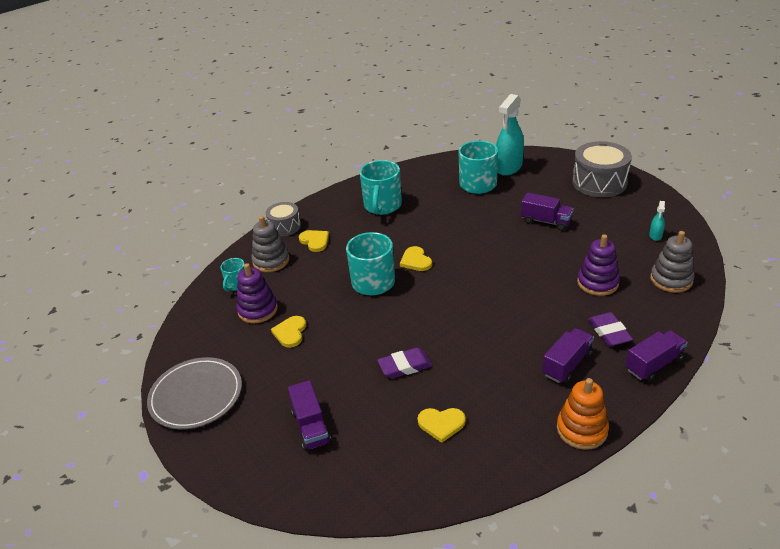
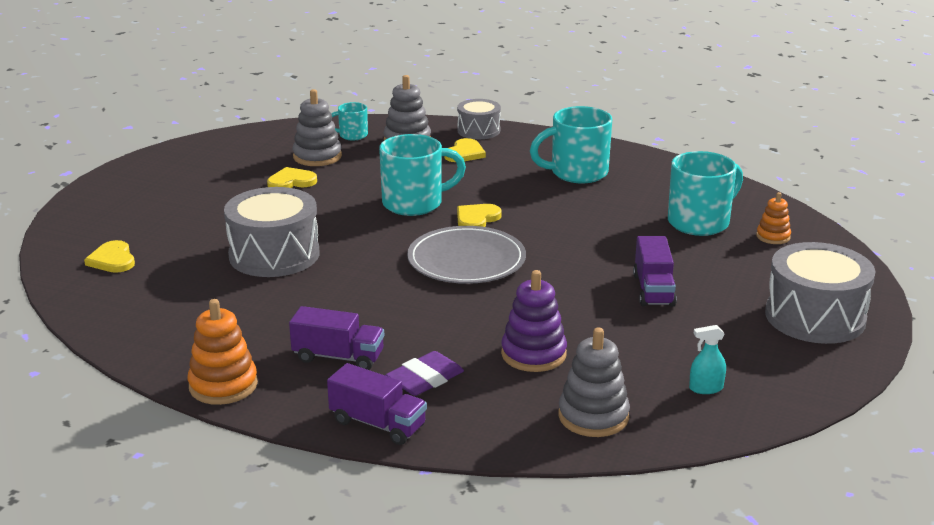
camera: 60 degrees right, 10 degrees down
grey plate [147,357,242,429] -> grey plate moved to [407,226,526,284]
purple stacking toy [236,263,278,323] -> grey stacking toy [293,89,342,166]
purple truck [288,380,331,451] -> none
purple eraser [377,348,432,378] -> grey drum [224,187,319,277]
yellow heart [417,408,466,443] -> yellow heart moved to [84,240,135,273]
turquoise spray bottle [496,94,524,176] -> orange stacking toy [756,192,791,244]

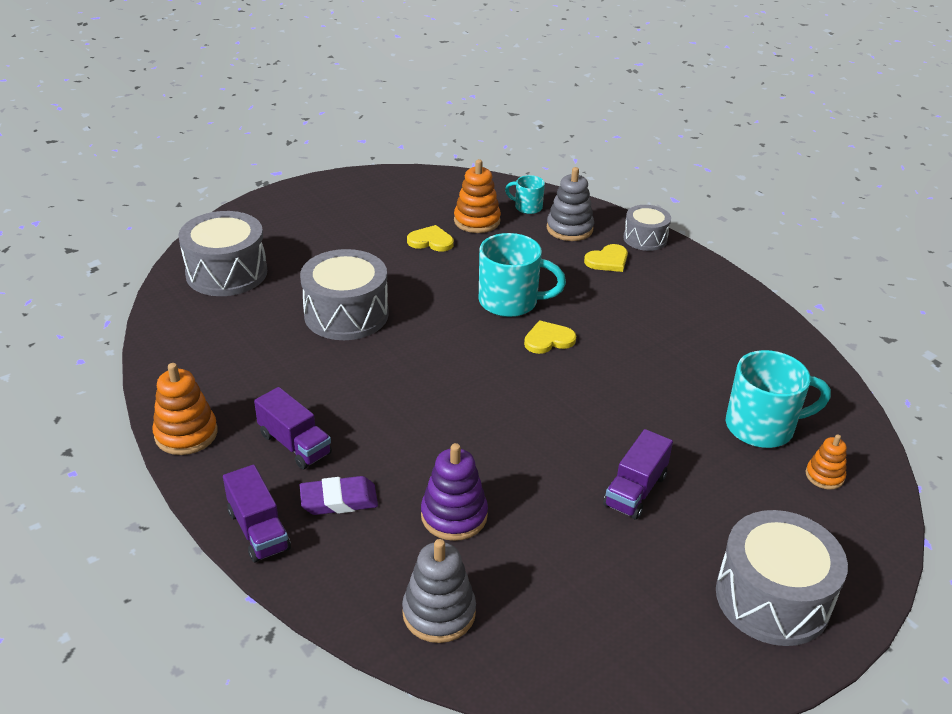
camera: 30 degrees right, 10 degrees up
yellow heart [84,240,135,273] -> grey drum [178,211,267,296]
grey stacking toy [293,89,342,166] -> orange stacking toy [454,159,501,233]
grey plate [407,226,526,284] -> none
turquoise mug [530,106,612,183] -> none
turquoise spray bottle [689,325,726,394] -> none

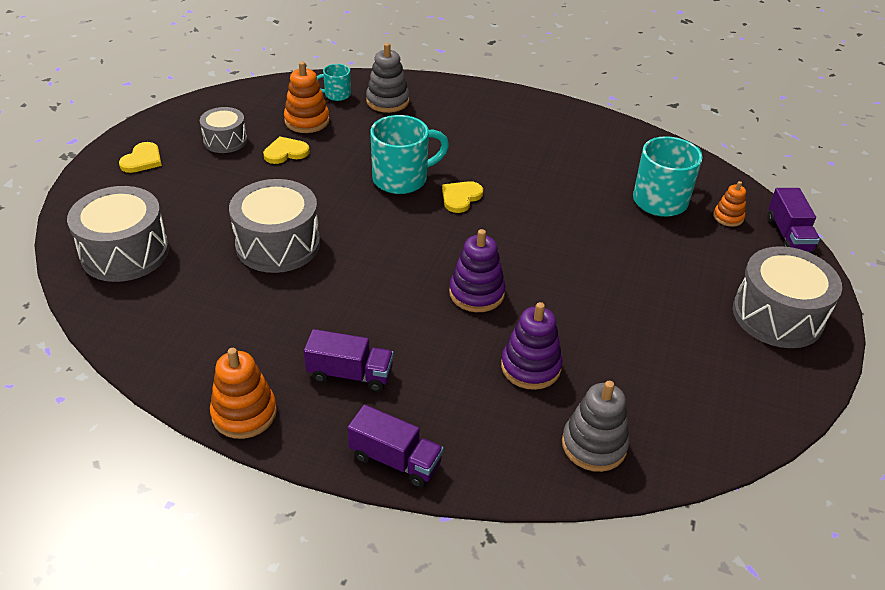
camera: 35 degrees left, 5 degrees up
purple eraser [300,476,378,515] -> none
yellow heart [584,244,628,272] -> yellow heart moved to [119,142,162,173]
purple truck [603,429,673,519] -> purple truck moved to [767,188,820,253]
grey drum [623,205,671,251] -> grey drum moved to [200,107,247,153]
none -> purple stacking toy [449,229,506,312]

